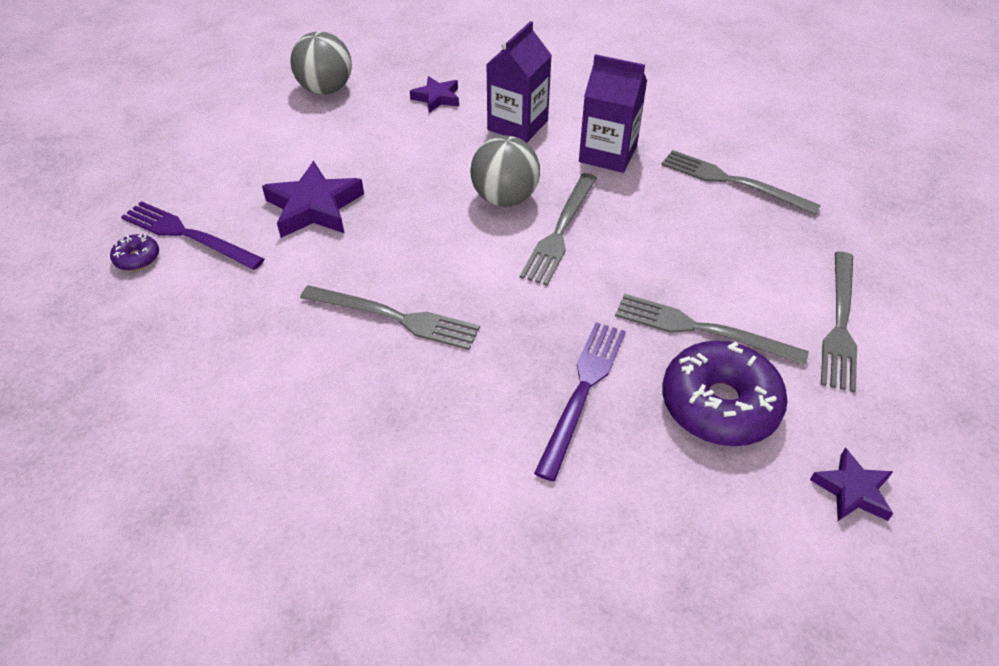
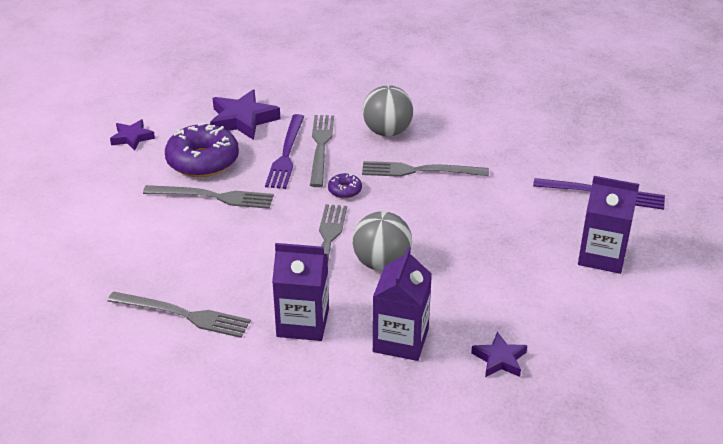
camera: 165 degrees right, 10 degrees down
purple donut [110,234,159,271] -> purple donut moved to [328,173,362,199]
purple star [262,161,364,238] -> purple star moved to [210,89,280,140]
grey ball [290,31,352,95] -> grey ball moved to [363,85,413,137]
grey fork [821,252,857,393] -> grey fork moved to [310,115,334,187]
none -> purple carton [578,176,639,274]

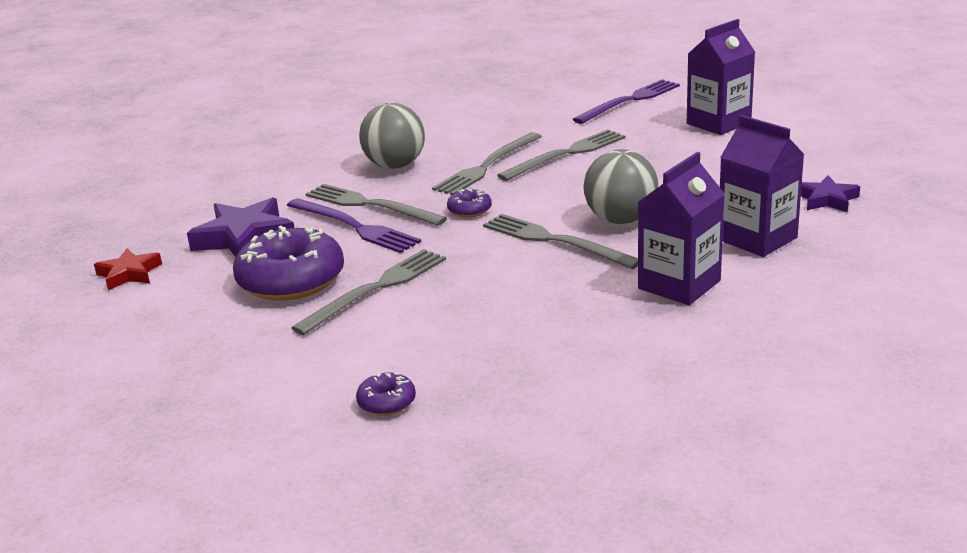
camera: 55 degrees left, 10 degrees down
grey fork [107,291,251,338] -> grey fork moved to [497,129,625,181]
purple star [110,119,155,150] -> none
none -> red star [94,249,162,290]
none -> purple donut [356,372,416,416]

